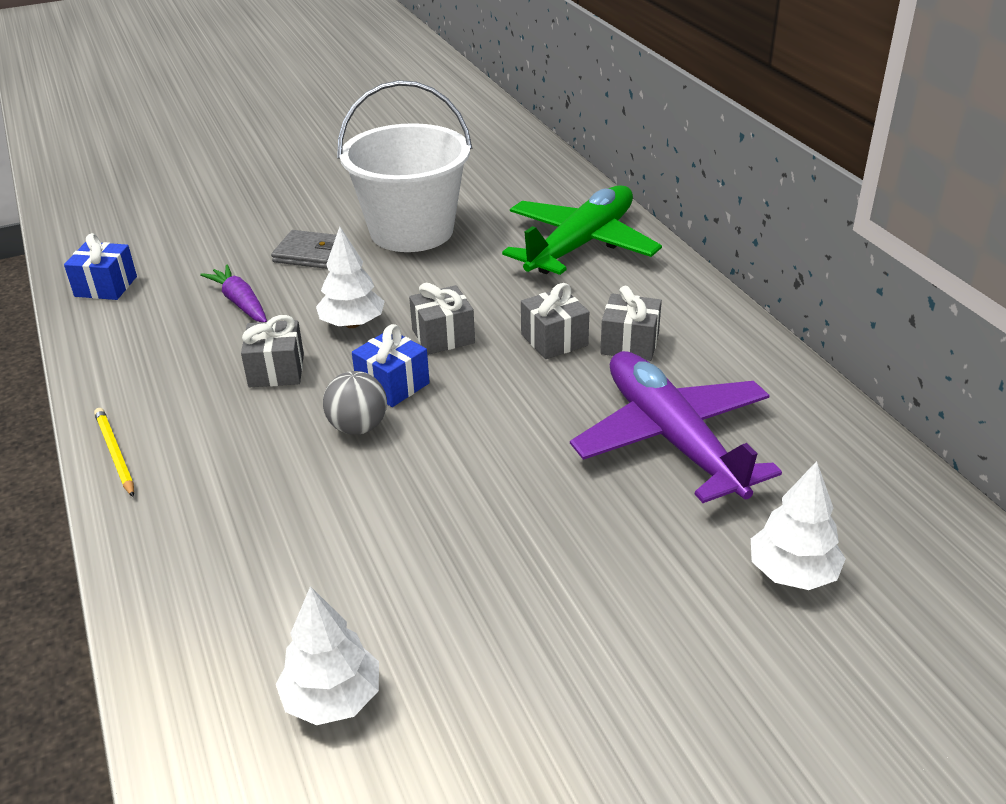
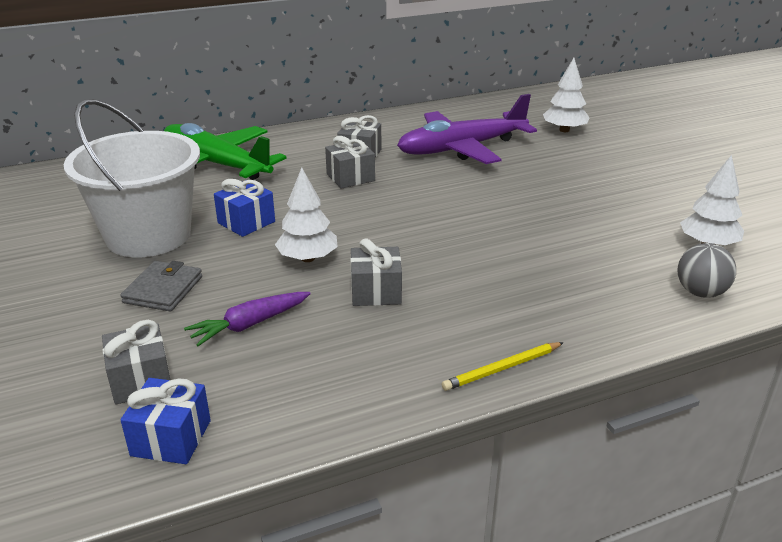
camera: 90 degrees left, 5 degrees down
grey ball [323,371,387,435] -> grey ball moved to [678,243,736,298]
blue gift [352,324,430,407] -> blue gift moved to [214,179,275,237]
grey gift [409,283,475,355] -> grey gift moved to [102,320,170,405]

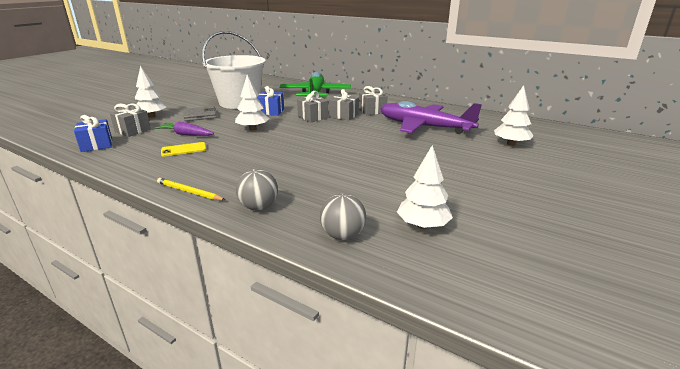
camera: 55 degrees right, 5 degrees down
grey gift [350,238,402,306] -> grey gift moved to [297,91,328,123]
none -> white tree [135,66,166,118]
none -> yellow phone [161,142,206,156]
none -> grey ball [236,169,278,210]

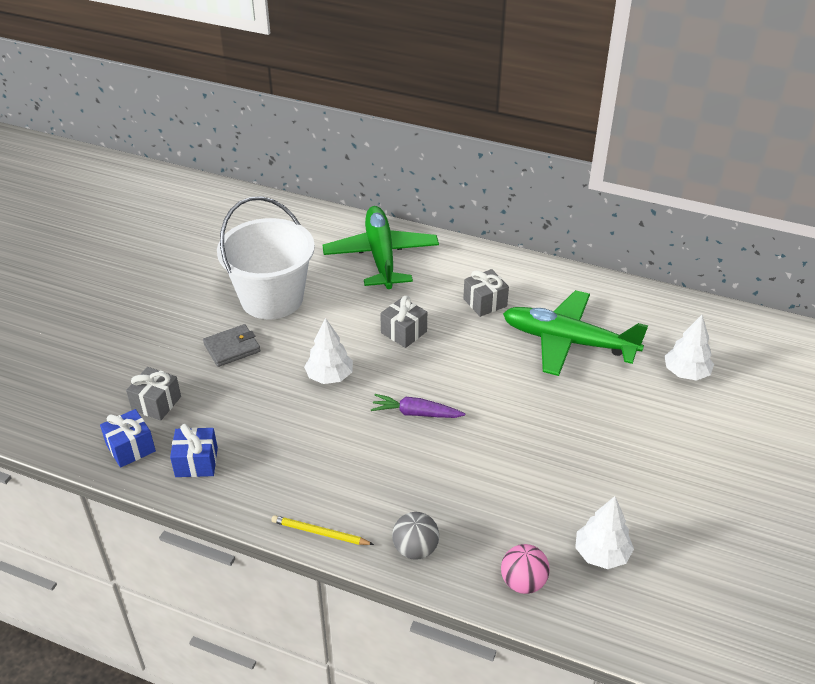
camera: 10 degrees left, 15 degrees up
white tree [135,66,166,118] -> none
purple carrot [155,122,214,136] -> purple carrot moved to [371,394,465,418]
yellow phone [161,142,206,156] -> none
blue gift [257,86,284,116] -> blue gift moved to [170,424,218,477]
grey ball [320,194,366,240] -> pink ball [501,544,550,594]
grey gift [329,89,359,121] -> none
purple plane [381,101,482,134] -> green plane [503,290,648,376]

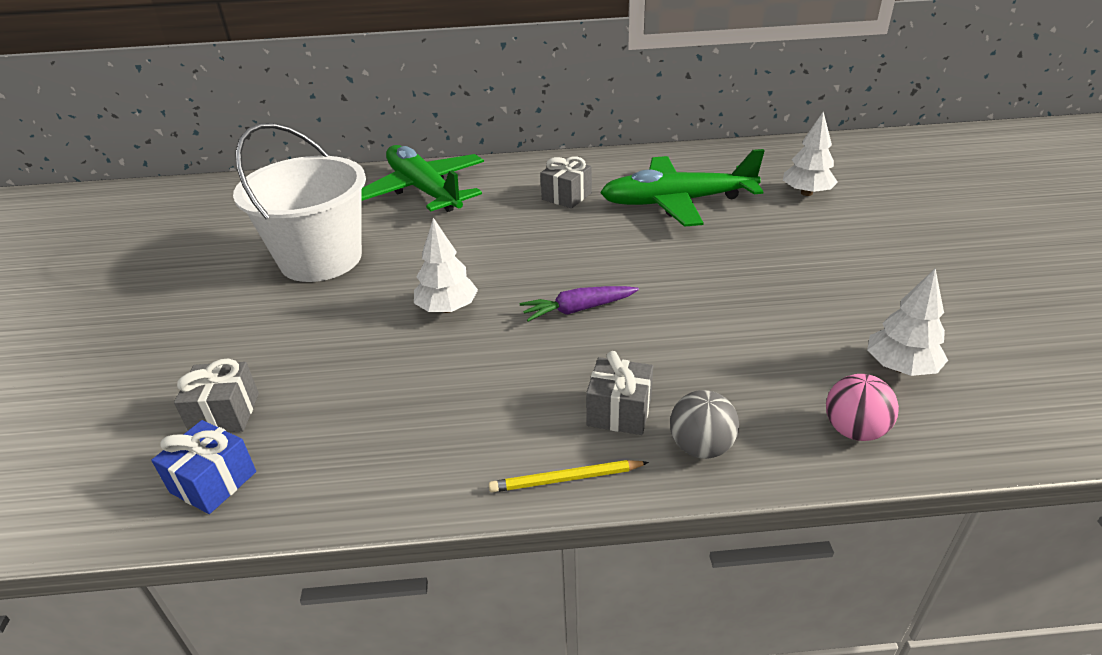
camera: 25 degrees left, 5 degrees down
blue gift [170,424,218,477] -> none
grey wallet [203,324,261,367] -> none
grey gift [380,296,427,348] -> grey gift moved to [586,351,653,435]

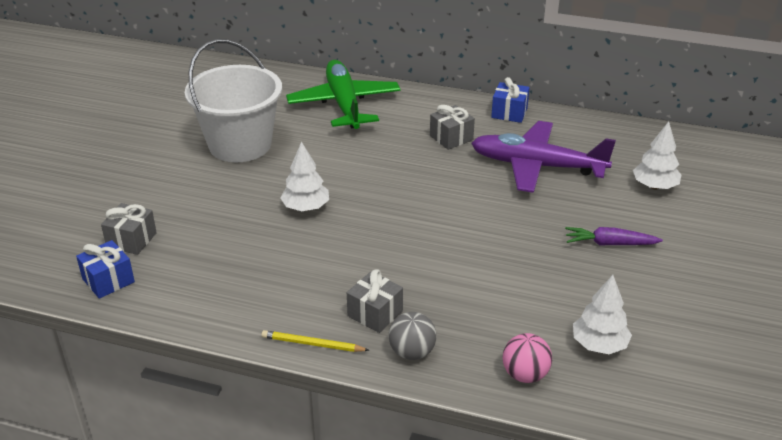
camera: 20 degrees right, 0 degrees up
purple carrot [520,286,639,322] -> purple carrot moved to [565,227,663,246]
green plane [600,149,765,227] -> purple plane [471,121,616,193]
none -> blue gift [491,77,530,123]

